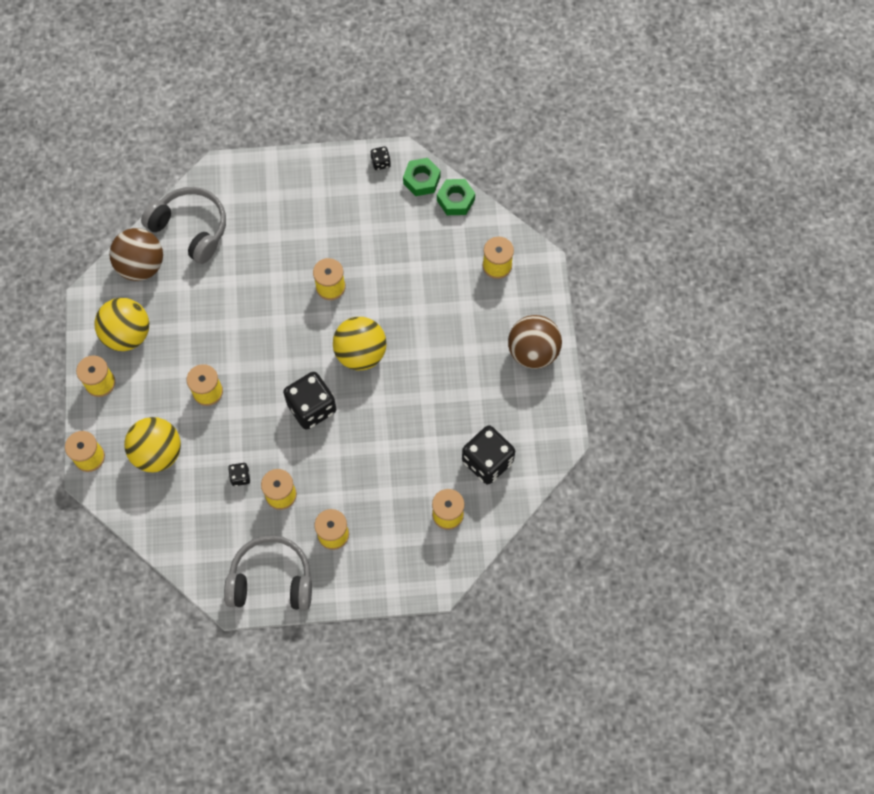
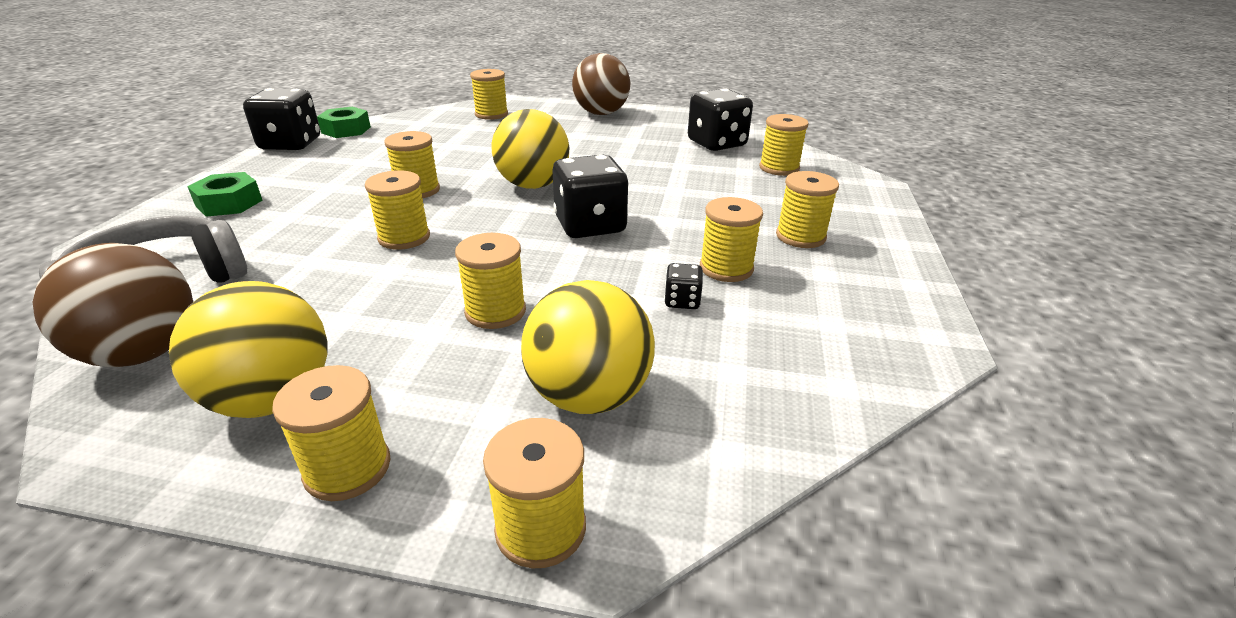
camera: 75 degrees left, 35 degrees down
grey headphones [224,535,312,610] -> none
black dice [371,146,391,170] -> black dice [243,88,320,150], size x2.17
green nut [437,179,475,215] -> green nut moved to [187,172,263,217]
none -> yellow spool [365,170,430,250]

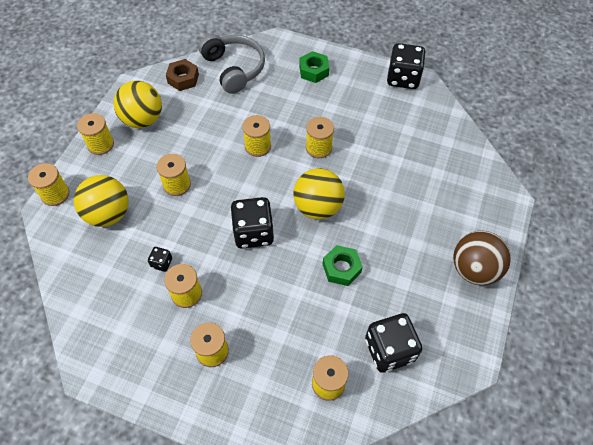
camera: 100 degrees right, 25 degrees up
brown ball [33,243,193,367] -> brown nut [166,59,199,91]
green nut [317,107,371,138] -> green nut moved to [323,245,363,286]
yellow spool [470,69,508,120] -> none

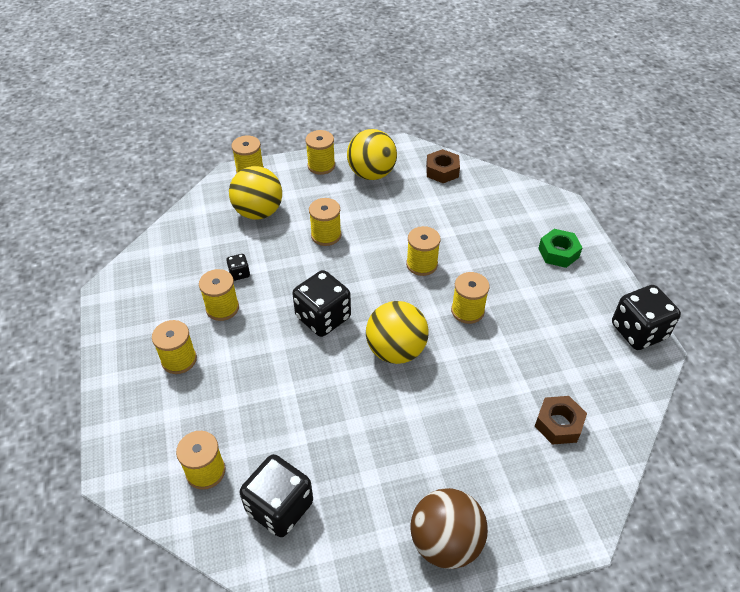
camera: 55 degrees right, 10 degrees down
grey headphones [199,34,265,94] -> none
green nut [323,245,363,286] -> none
none -> brown nut [535,396,587,445]

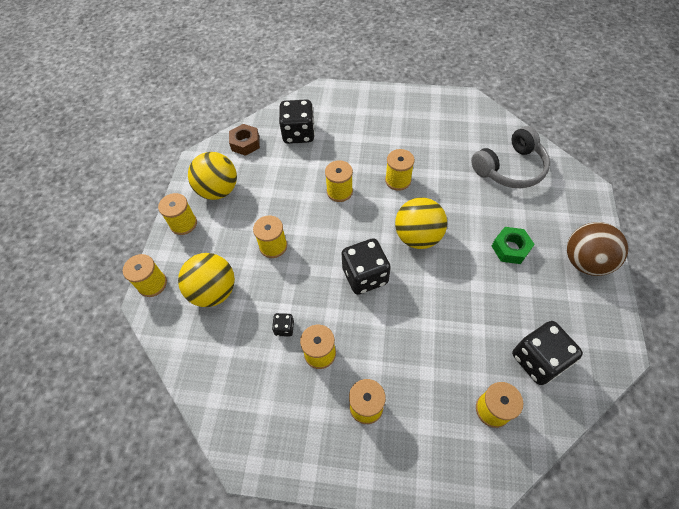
camera: 65 degrees left, 10 degrees up
brown nut [535,396,587,445] -> grey headphones [471,126,550,188]
green nut [538,229,583,268] -> green nut moved to [492,227,535,264]
black dice [612,285,681,350] -> black dice moved to [279,99,315,144]

